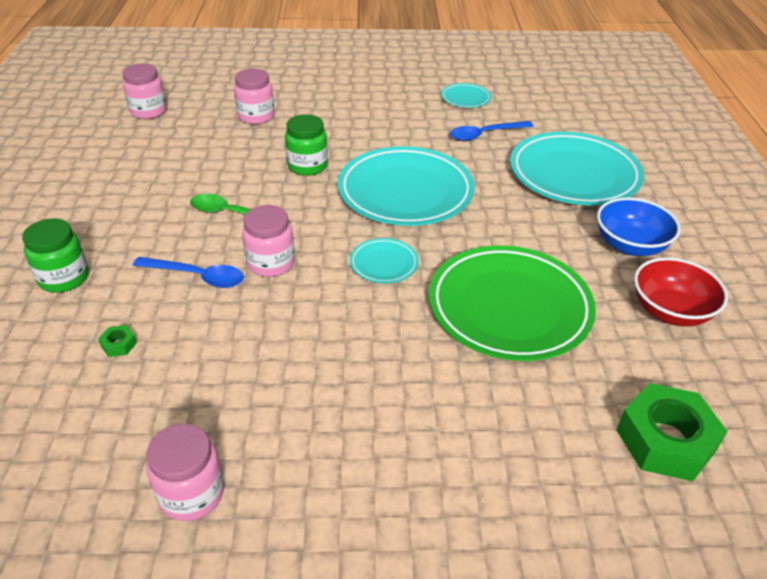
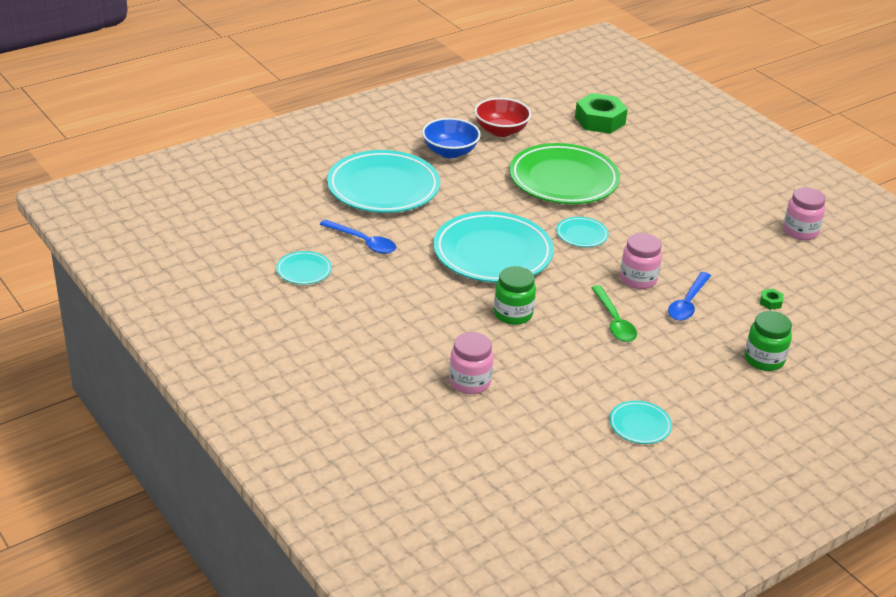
camera: 125 degrees left, 5 degrees down
pink jar [123,64,167,119] -> none
blue spoon [133,257,244,288] -> blue spoon turned 135 degrees counterclockwise [668,272,711,321]
none -> turquoise plate [609,401,672,444]

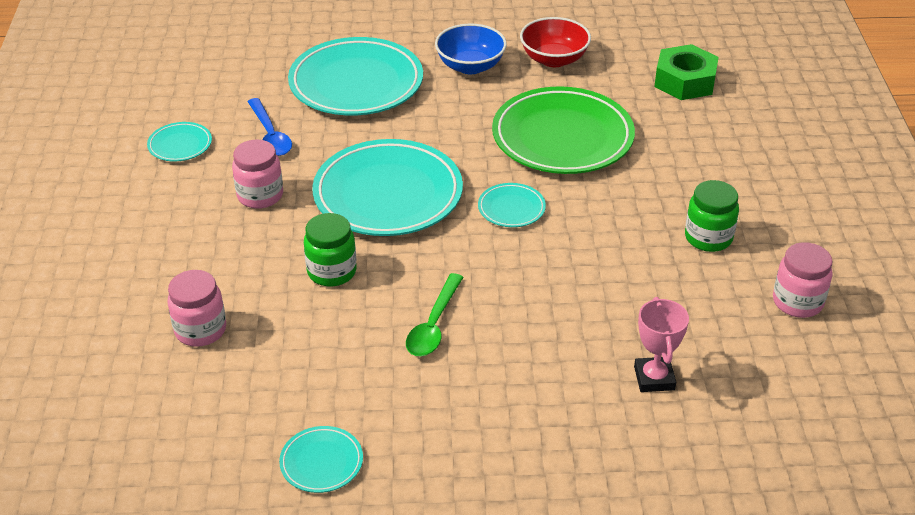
camera: 35 degrees right, 5 degrees up
pink jar [620,233,662,289] -> pink jar moved to [232,140,283,209]
blue spoon [668,272,711,321] -> none
green jar [745,311,792,371] -> green jar moved to [685,180,739,252]
green nut [760,289,784,310] -> pink trophy [634,297,689,392]

